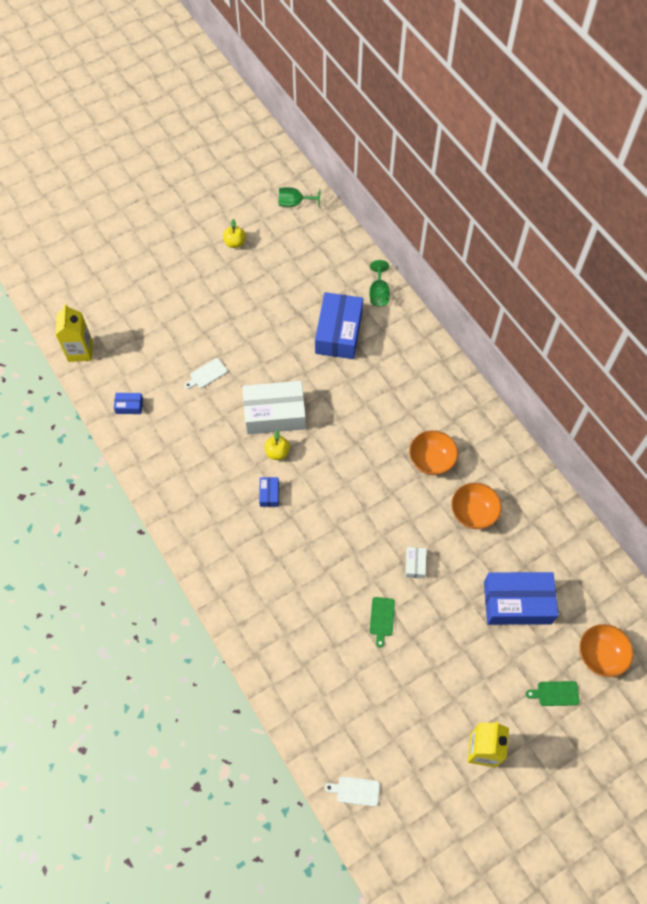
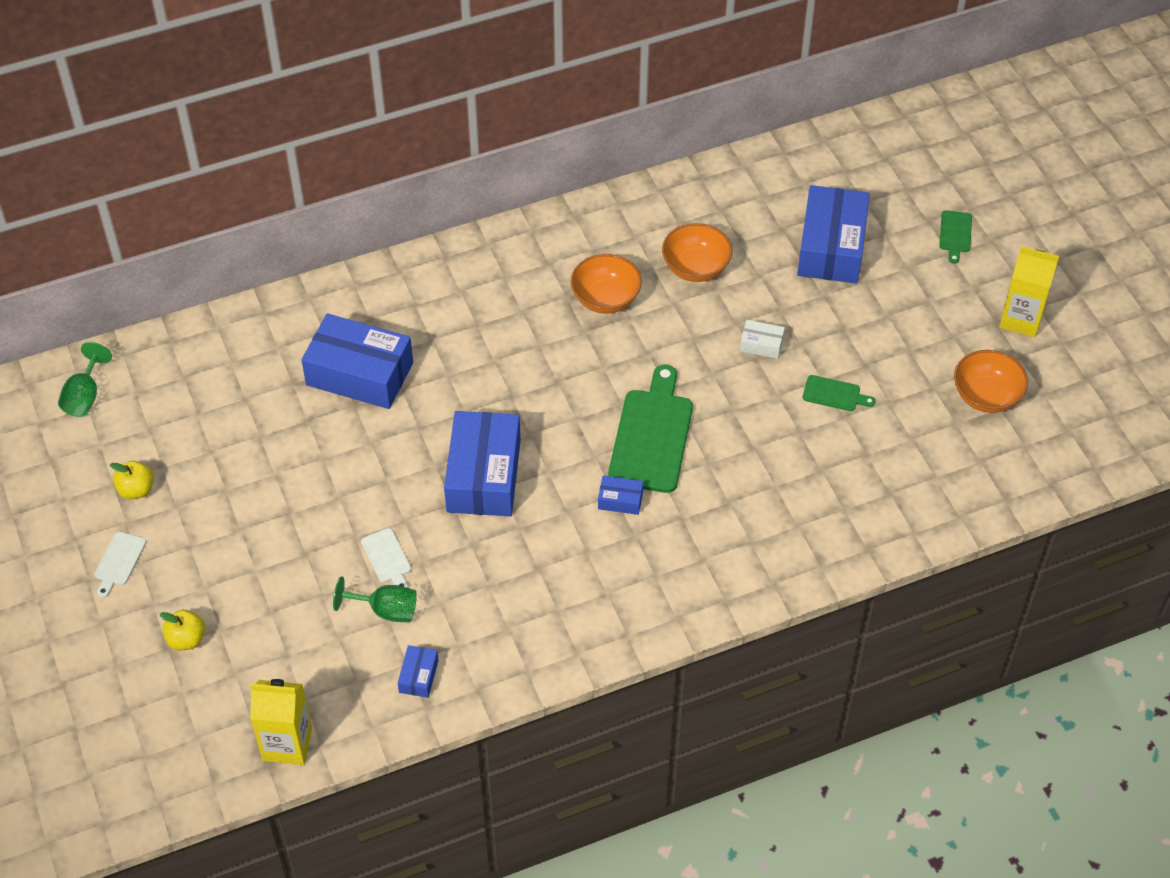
camera: 80 degrees left, 10 degrees down
white box [242,381,306,434] -> blue box [444,411,521,517]
yellow apple [264,430,290,460] -> yellow apple moved to [160,610,205,650]
white cutting board [325,776,380,807] -> white cutting board moved to [94,532,146,598]
green goblet [369,260,390,307] -> green goblet moved to [333,576,417,622]
orange bowl [579,624,634,677] -> orange bowl moved to [954,350,1028,413]
none -> green cutting board [608,365,693,493]

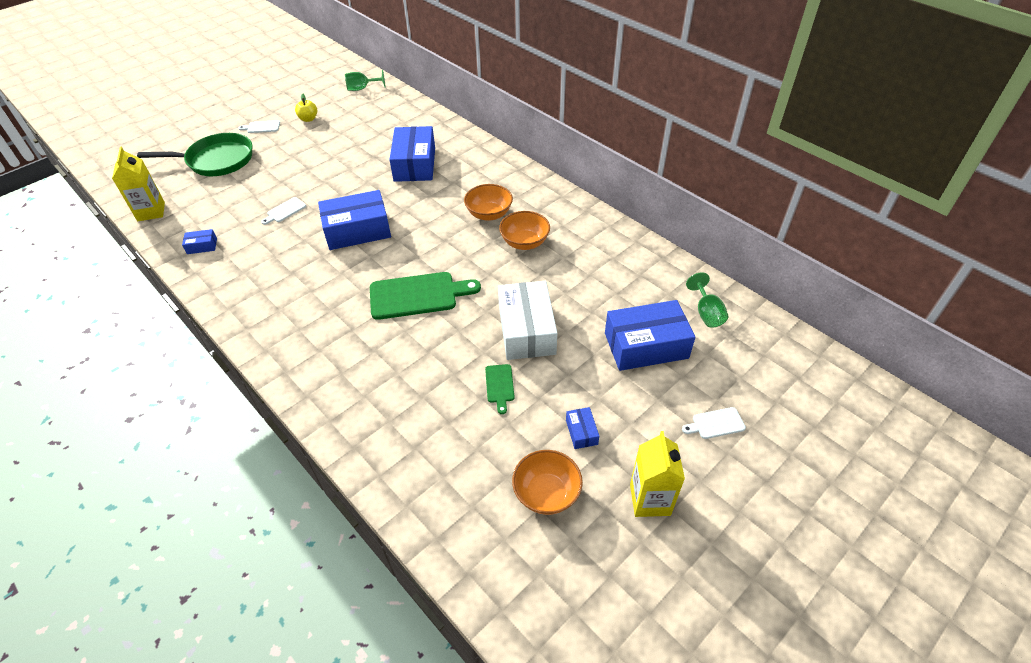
camera: 70 degrees right, 5 degrees down
yellow apple [160,610,205,650] -> green pan [137,133,252,176]
green goblet [333,576,417,622] -> green goblet moved to [686,272,728,328]
blue box [598,475,643,515] -> blue box moved to [566,407,599,449]
orange bowl [662,223,732,282] -> orange bowl moved to [464,184,513,221]
white box [740,320,785,359] -> white box [498,281,557,360], size x2.29
green cutting board [939,210,972,264] -> white cutting board [682,407,746,439]

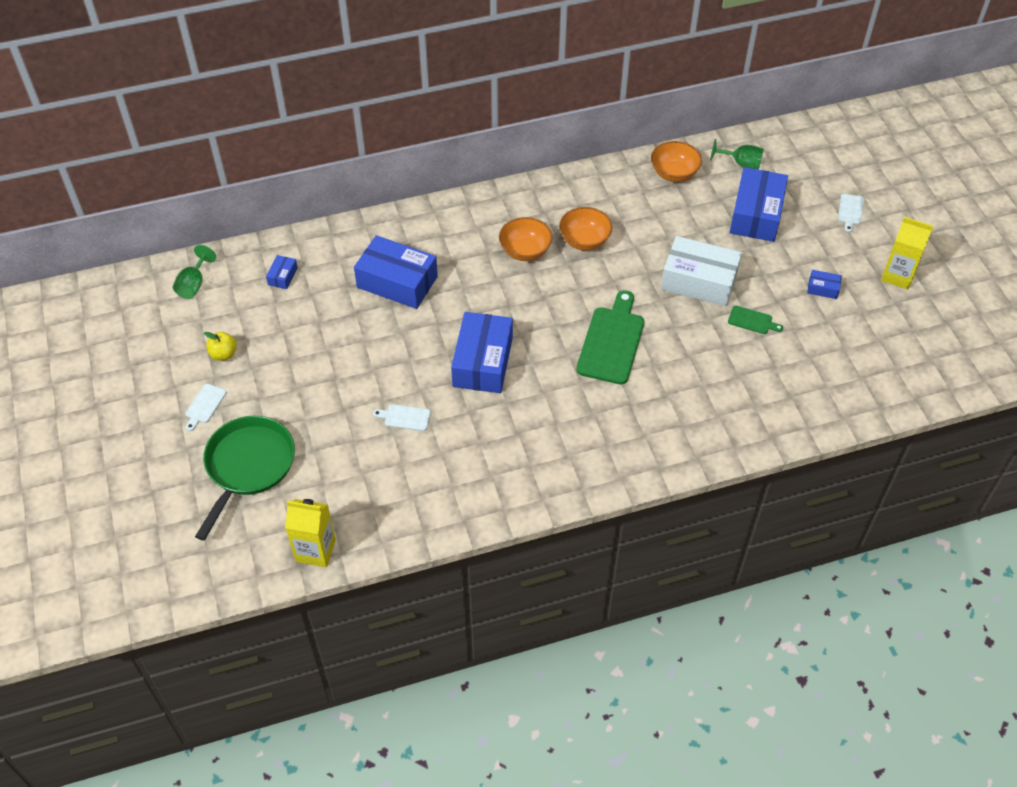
camera: 65 degrees left, 5 degrees up
blue box [182,229,217,254] -> blue box moved to [266,255,298,289]
white cutting board [261,197,306,225] -> white cutting board turned 120 degrees clockwise [373,404,431,431]
orange bowl [512,450,583,515] -> orange bowl moved to [651,141,702,182]

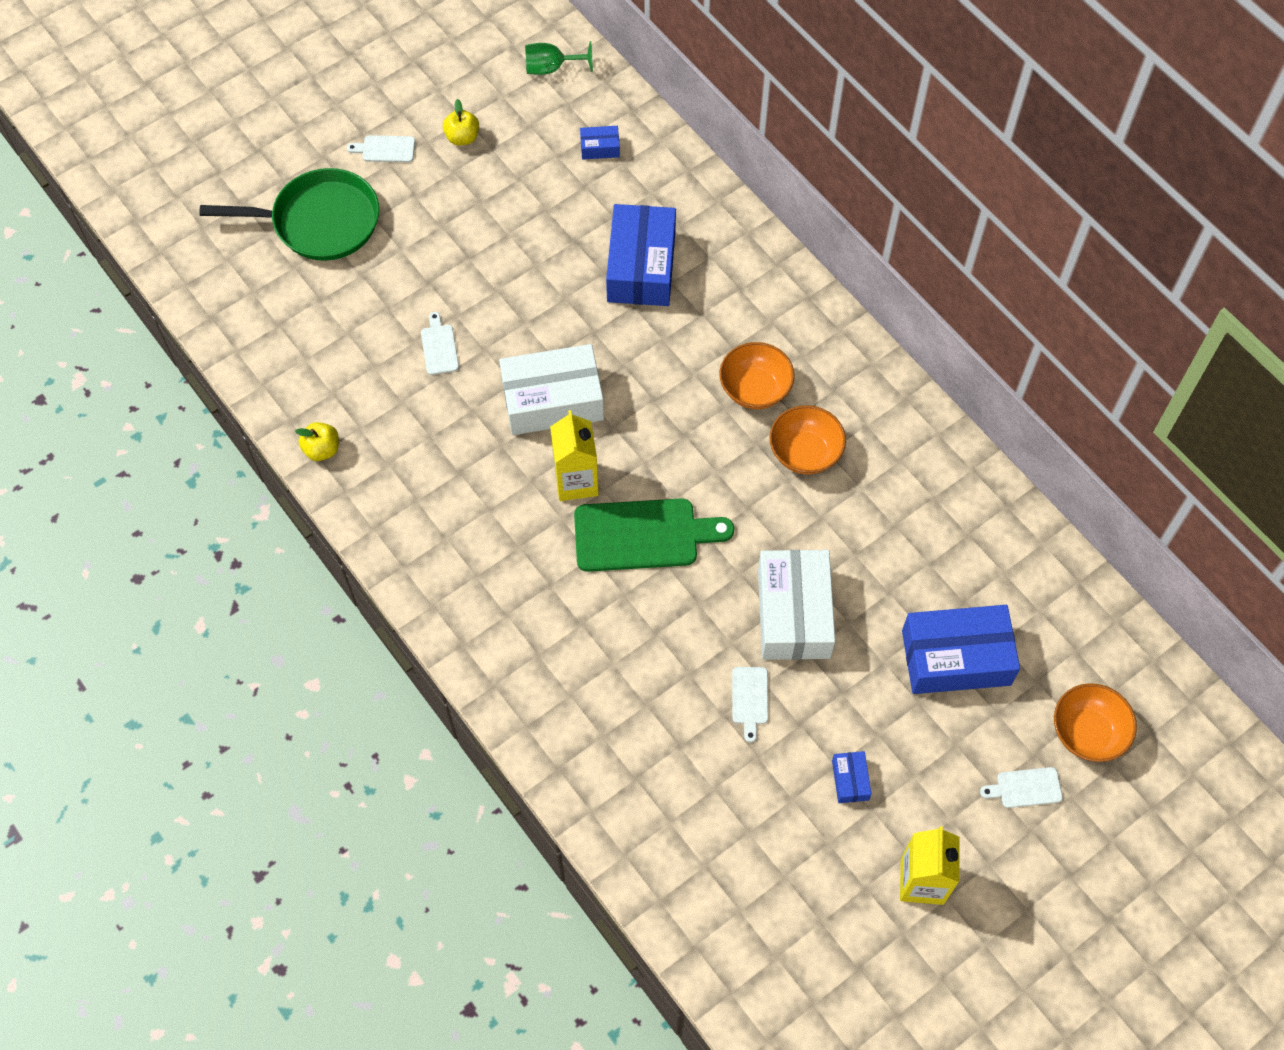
camera: 70 degrees right, 10 degrees up
yellow carton [285,499,336,567] -> yellow carton moved to [550,410,599,501]
blue box [451,312,513,393] -> white box [499,344,604,435]
orange bowl [651,141,702,182] -> orange bowl moved to [1054,683,1137,762]
green goblet [710,139,764,169] -> none
green cutting board [728,306,783,334] -> white cutting board [732,667,768,743]
none -> yellow apple [295,422,339,461]

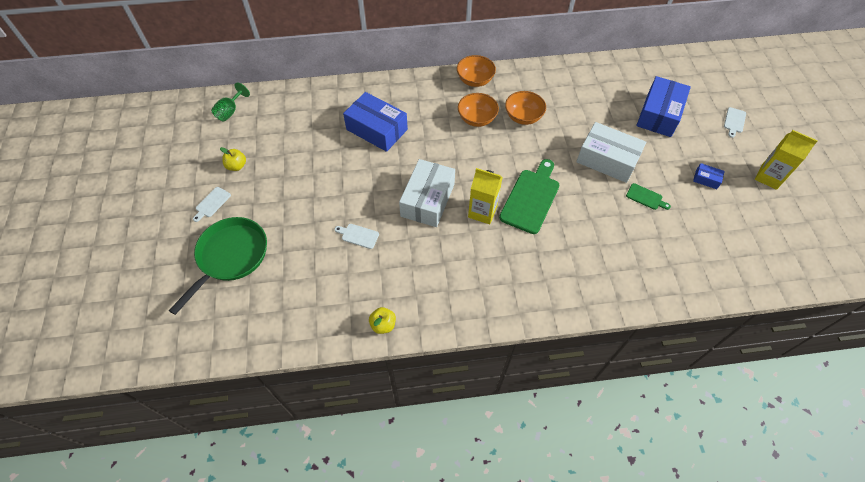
camera: 60 degrees left, 5 degrees down
blue box [580,126,620,160] -> none
white cutting board [732,667,768,743] -> green cutting board [626,183,671,210]
orange bowl [1054,683,1137,762] -> orange bowl moved to [457,55,496,87]

